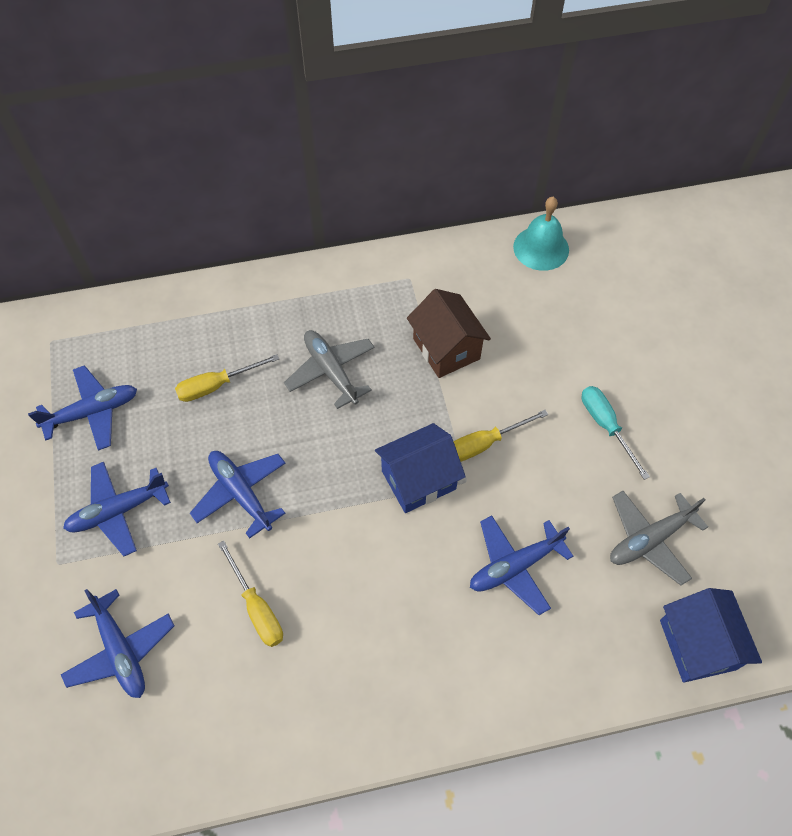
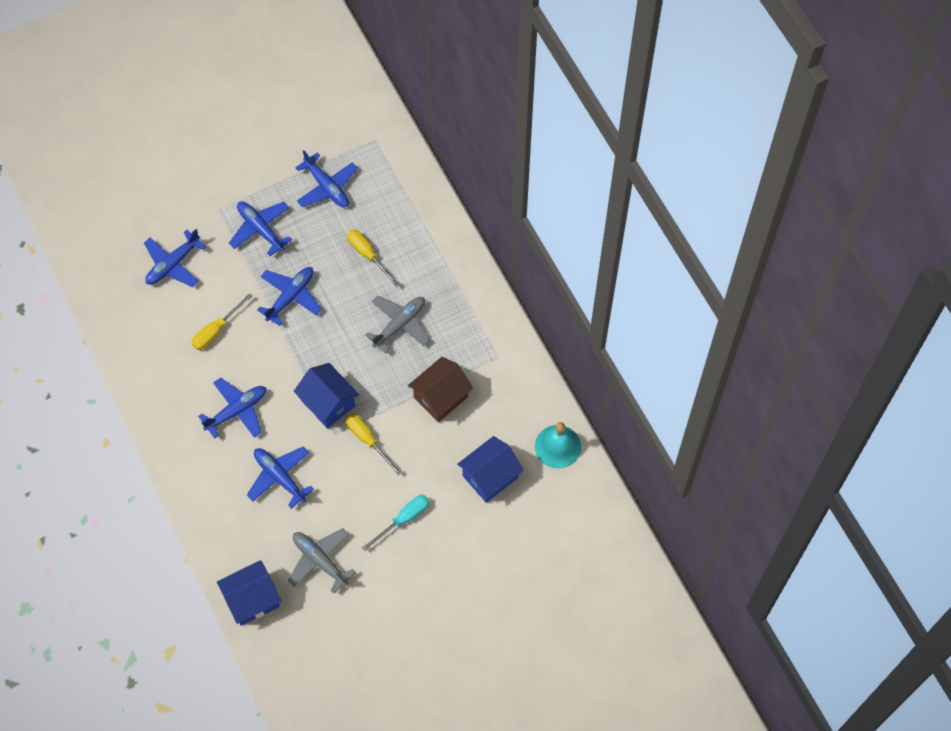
camera: 75 degrees right, 5 degrees up
none -> blue plane [198,378,266,438]
none -> blue house [457,436,524,503]

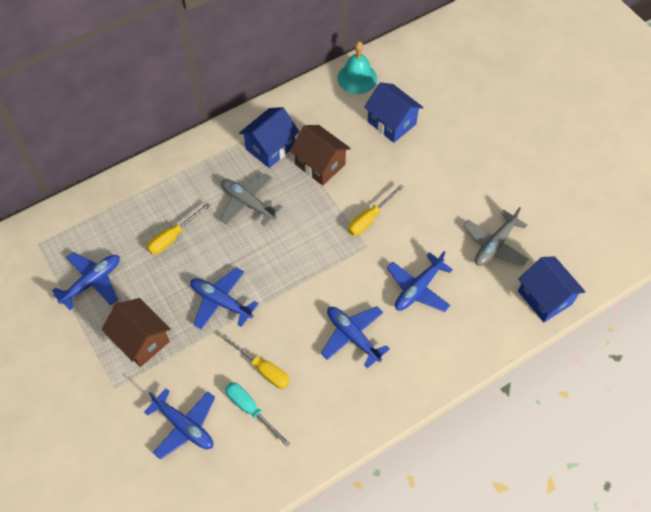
camera: 95 degrees left, 5 degrees down
blue plane [229,201,292,256] -> brown house [102,298,171,367]
blue house [294,363,359,429] -> blue house moved to [239,107,300,168]
turquoise screwdriver [362,495,429,551] -> turquoise screwdriver moved to [225,382,290,447]

